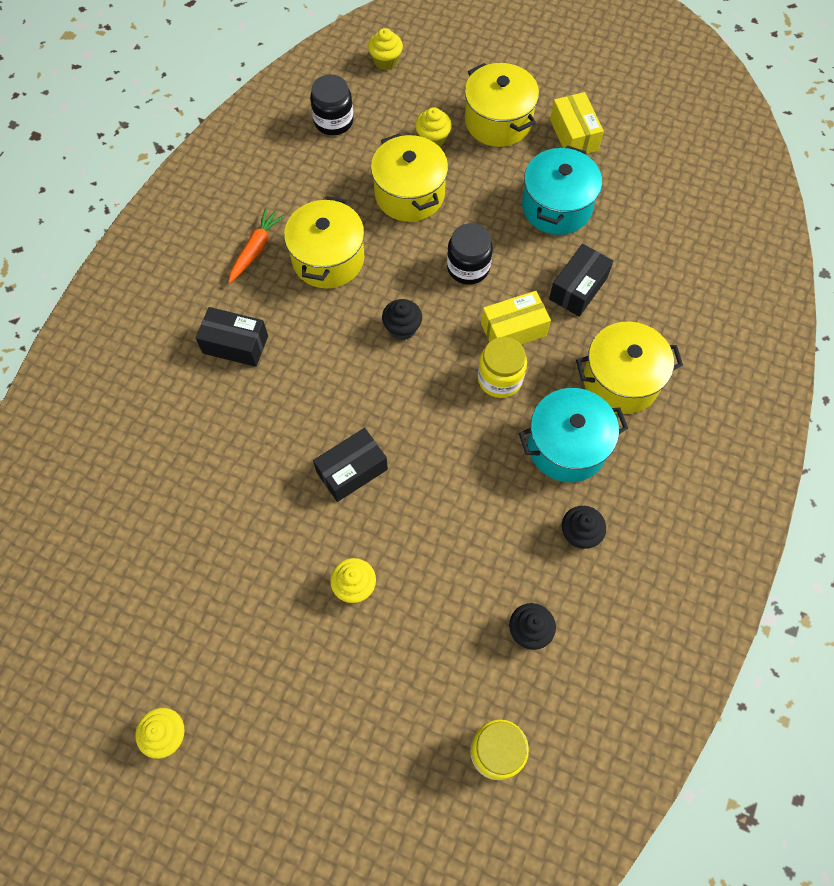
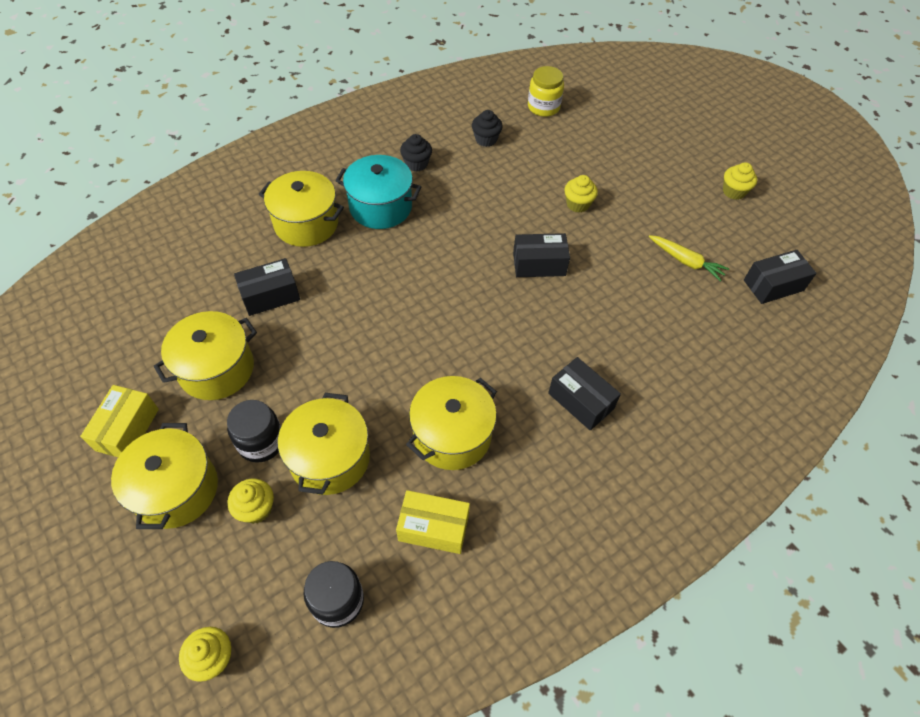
camera: 150 degrees left, 10 degrees down
orange carrot [228,208,284,283] -> none
black cupcake [382,299,422,340] -> none
black jar [447,223,493,285] -> black jar moved to [227,400,281,463]
yellow jar [478,337,527,398] -> none
yellow box [481,291,551,345] -> yellow box moved to [396,490,470,554]
turquoise pot [522,145,602,235] -> yellow pot [153,311,257,400]
none -> yellow carrot [649,235,729,282]
none -> black box [744,250,817,304]

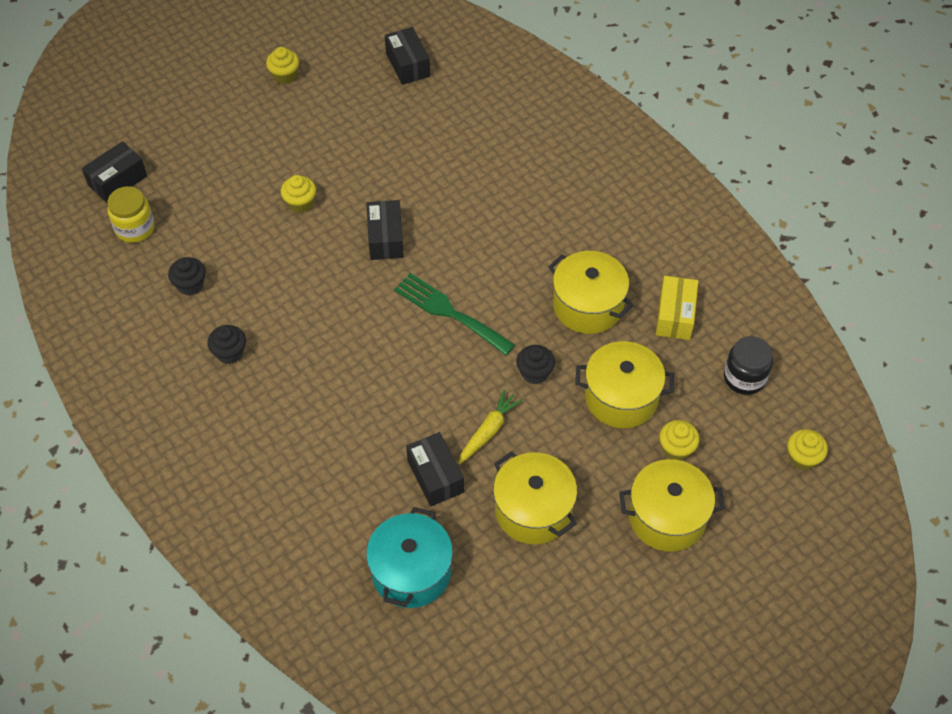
camera: 90 degrees left, 0 degrees up
yellow box [80,385,159,457] -> none
black jar [227,400,281,463] -> none
yellow pot [259,171,344,247] -> none
turquoise pot [335,155,421,229] -> turquoise pot moved to [366,507,453,608]
black box [548,357,621,431] -> black box moved to [82,141,147,203]
yellow carrot [649,235,729,282] -> yellow carrot moved to [458,389,523,464]
none -> green fork [394,273,515,355]
none -> black cupcake [516,345,555,384]

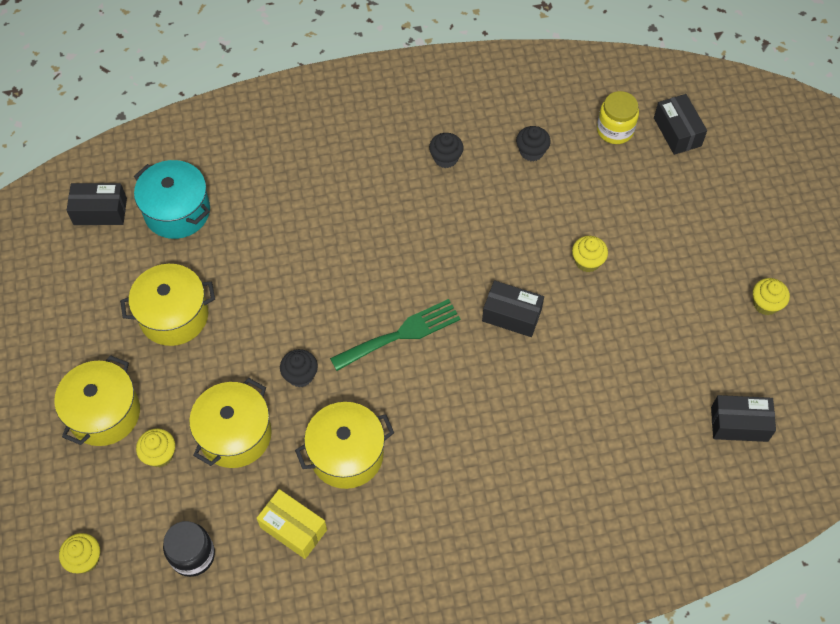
camera: 115 degrees right, 5 degrees up
black box [406,432,464,506] -> black box moved to [67,183,127,225]
yellow carrot [458,389,523,464] -> none

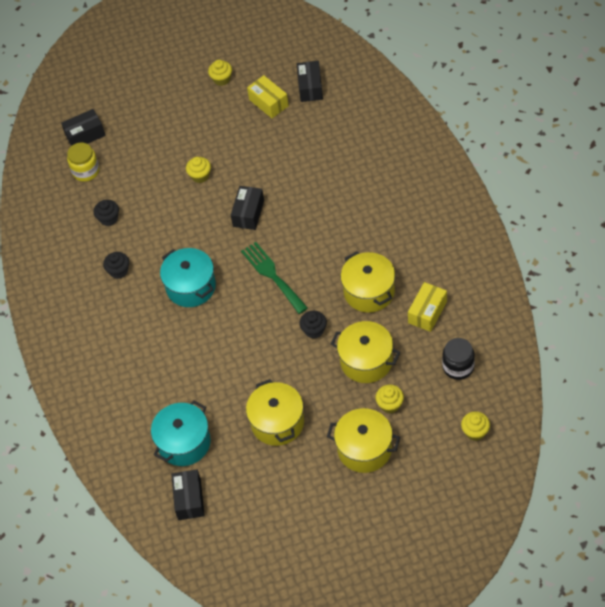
camera: 90 degrees left, 5 degrees down
none -> turquoise pot [160,248,216,307]
none -> yellow box [247,75,289,118]

